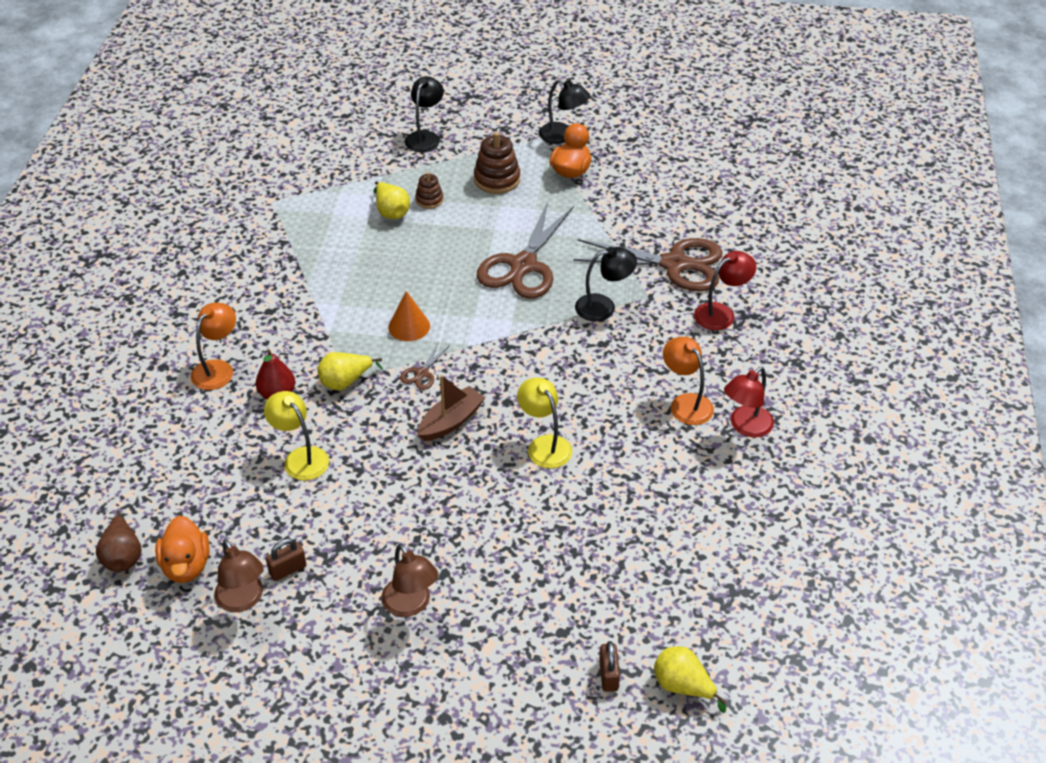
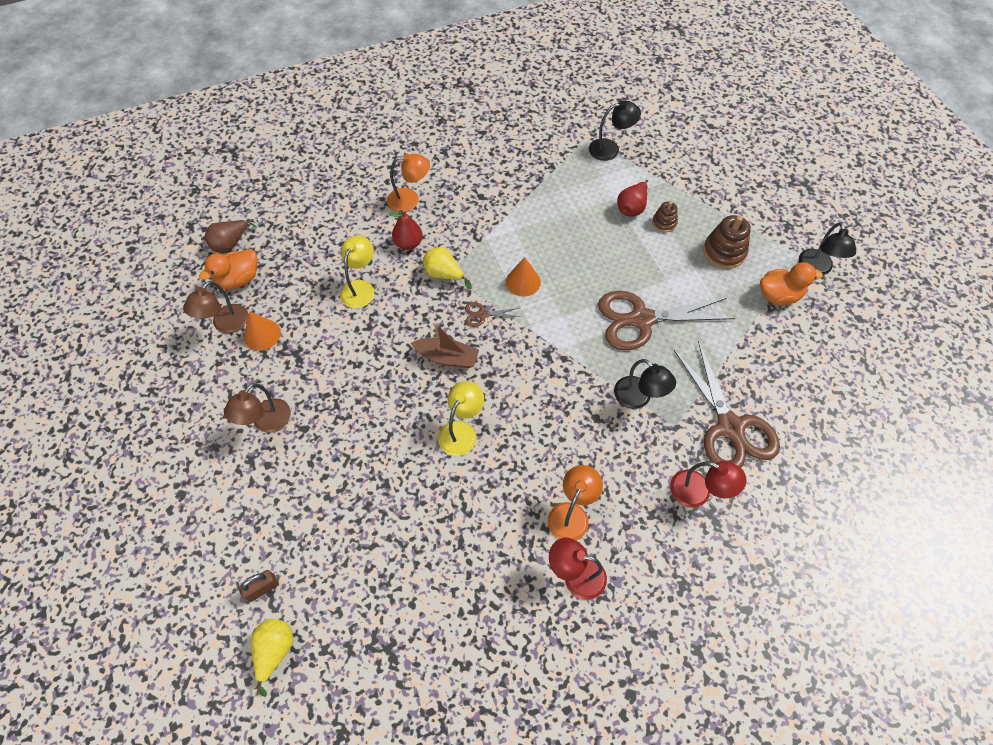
camera: 60 degrees right, 15 degrees up
brown padlock [266,539,307,581] -> orange cone [244,311,281,351]
yellow pear [374,181,410,219] -> red pear [617,180,648,217]
black lamp [405,76,444,152] -> black lamp moved to [589,101,641,161]

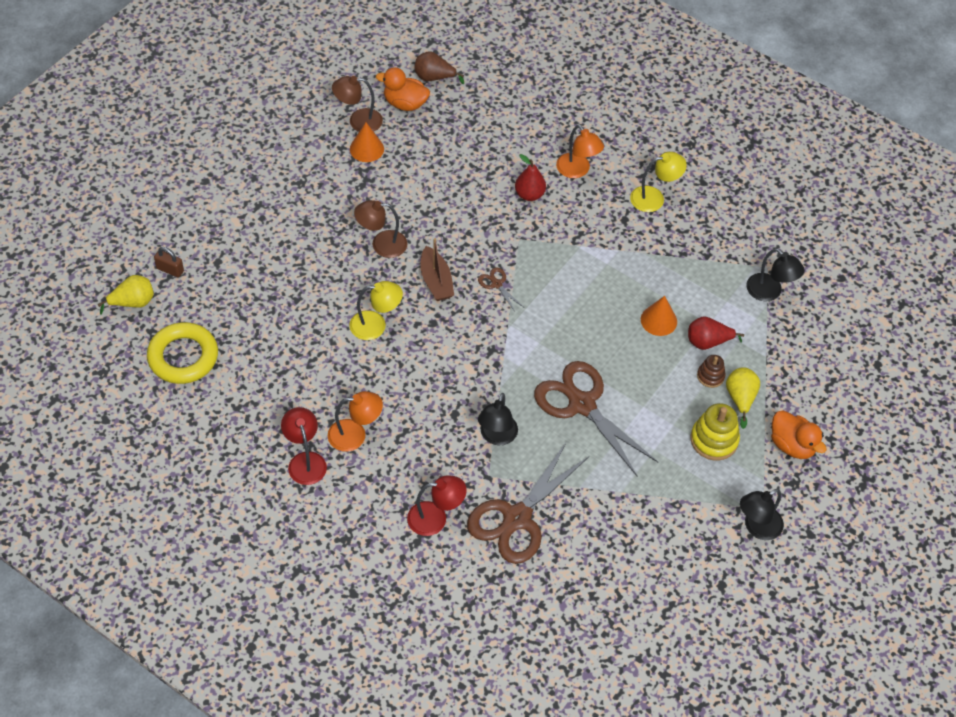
camera: 55 degrees right, 5 degrees down
brown lamp [224,383,291,433] -> brown lamp moved to [354,200,407,258]
yellow lamp [340,236,374,308] -> yellow lamp moved to [630,152,687,212]
yellow pear [423,247,472,289] -> yellow pear moved to [726,367,760,429]
orange cone [506,257,541,297] -> orange cone moved to [641,296,677,336]
red lamp [670,461,747,508] -> red lamp turned 90 degrees counterclockwise [407,475,467,536]
brown stacking toy [703,215,751,269] -> yellow stacking toy [690,403,740,460]
orange duck [760,262,823,306] -> orange duck moved to [771,410,827,459]
none -> yellow ring [147,322,218,384]

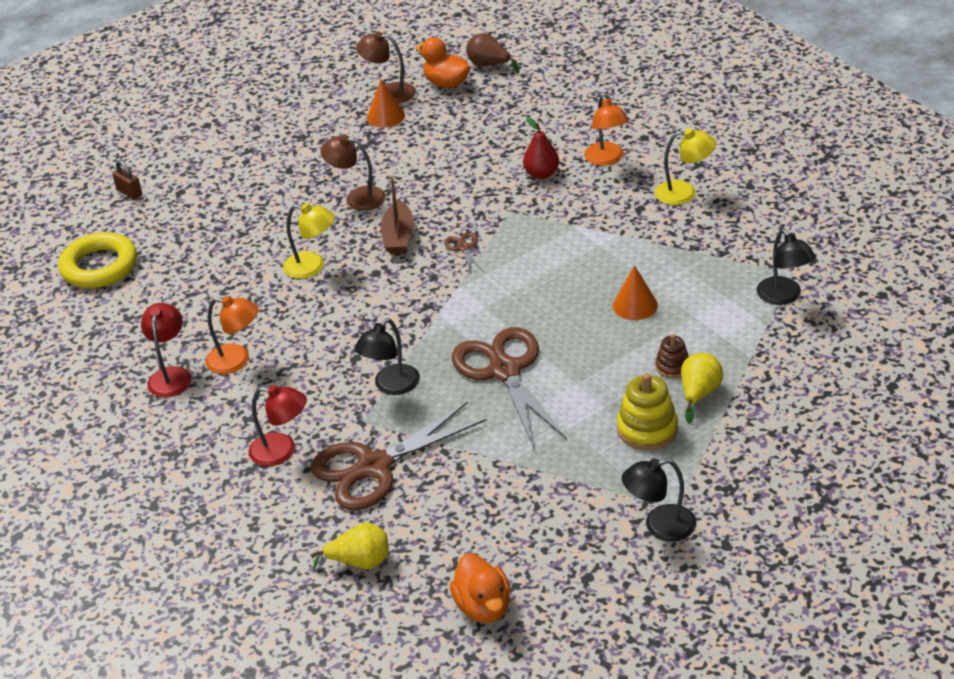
camera: 25 degrees right, 15 degrees down
yellow pear [98,275,154,315] -> yellow pear moved to [311,523,389,570]
red pear [688,317,744,350] -> none
orange duck [771,410,827,459] -> orange duck moved to [450,553,510,623]

